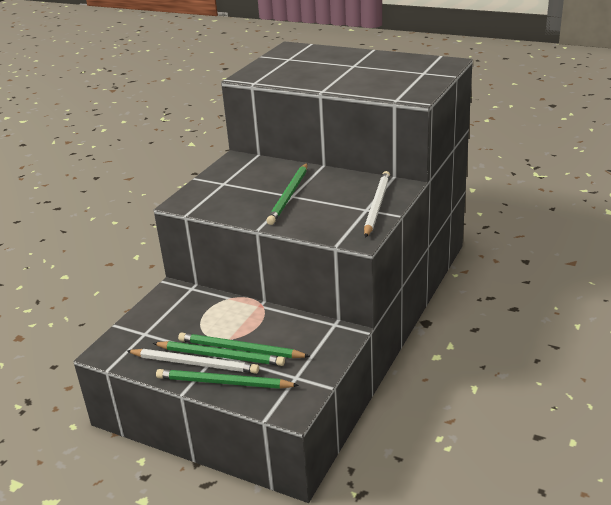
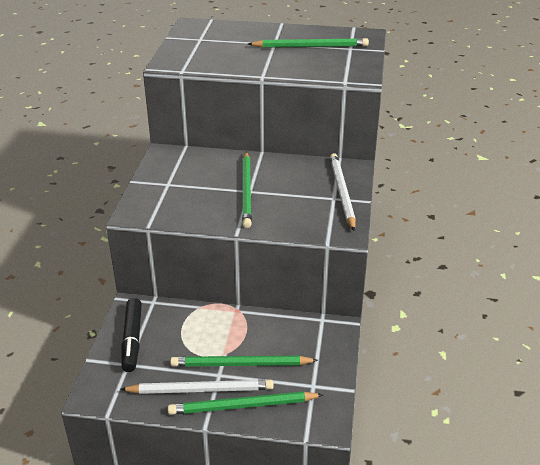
camera: 20 degrees left, 5 degrees up
green pencil [153,341,285,366] -> green pencil moved to [248,38,369,48]
none -> black marker [121,298,142,372]

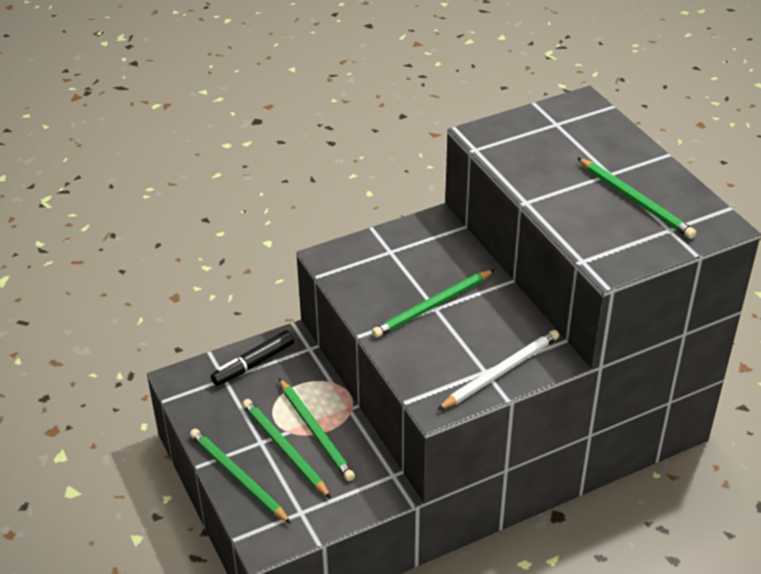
camera: 55 degrees right, 5 degrees up
white pencil [120,380,274,394] -> none
none -> green pencil [279,378,355,481]

